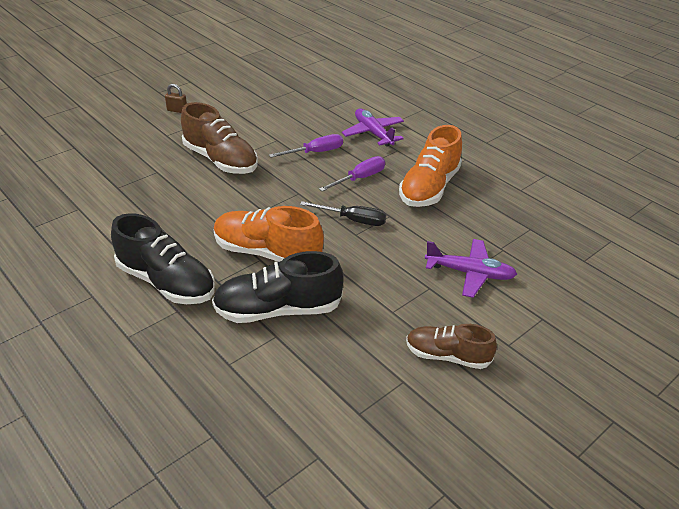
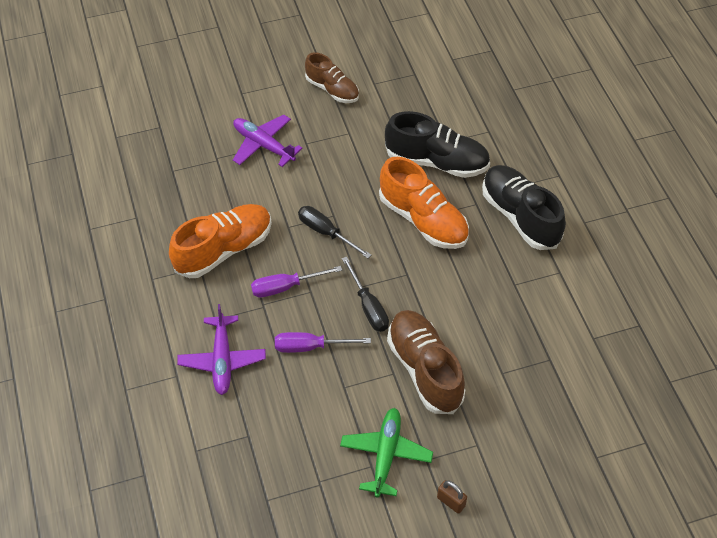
camera: 155 degrees left, 15 degrees up
none -> green plane [340,408,433,497]
none -> black screwdriver [342,256,389,332]

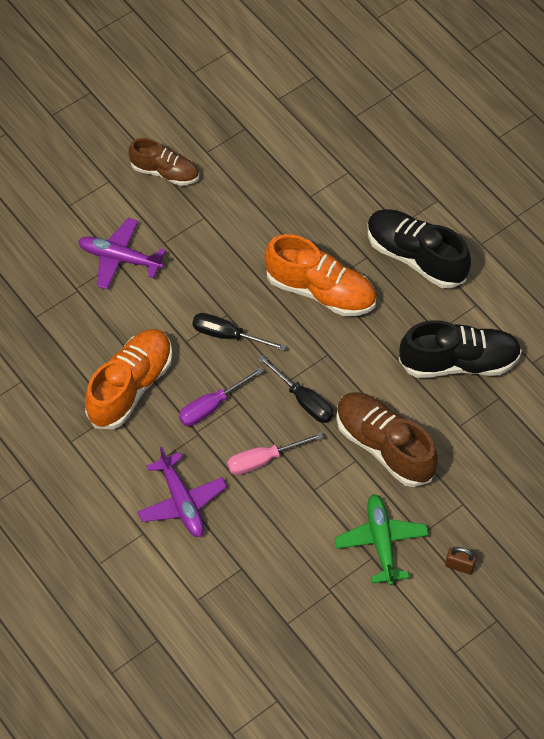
camera: 20 degrees left, 5 degrees up
purple screwdriver [275,332,371,353] -> pink screwdriver [227,432,324,475]
black shoe [385,111,490,178] -> black shoe moved to [399,320,522,378]

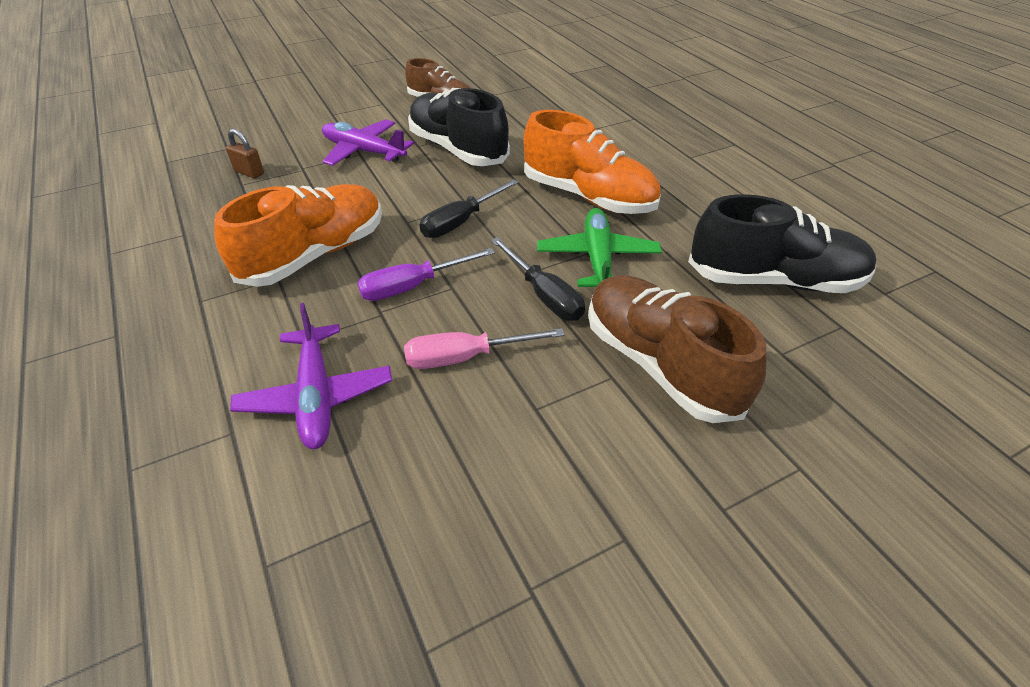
camera: 10 degrees right, 15 degrees down
black screwdriver [192,313,286,351] -> black screwdriver turned 75 degrees counterclockwise [419,179,519,238]
green plane [335,494,429,585] -> green plane moved to [537,208,662,287]
black shoe [367,209,471,289] -> black shoe moved to [408,88,510,166]
brown padlock [445,547,477,575] -> brown padlock moved to [226,129,264,178]

